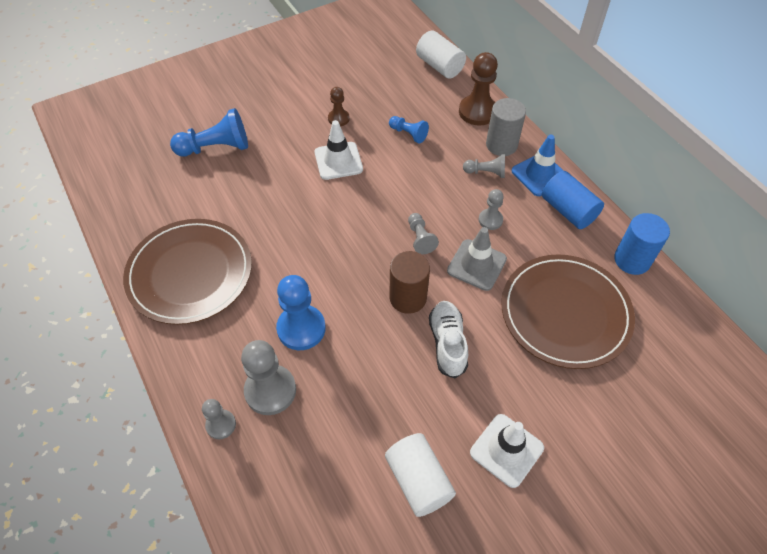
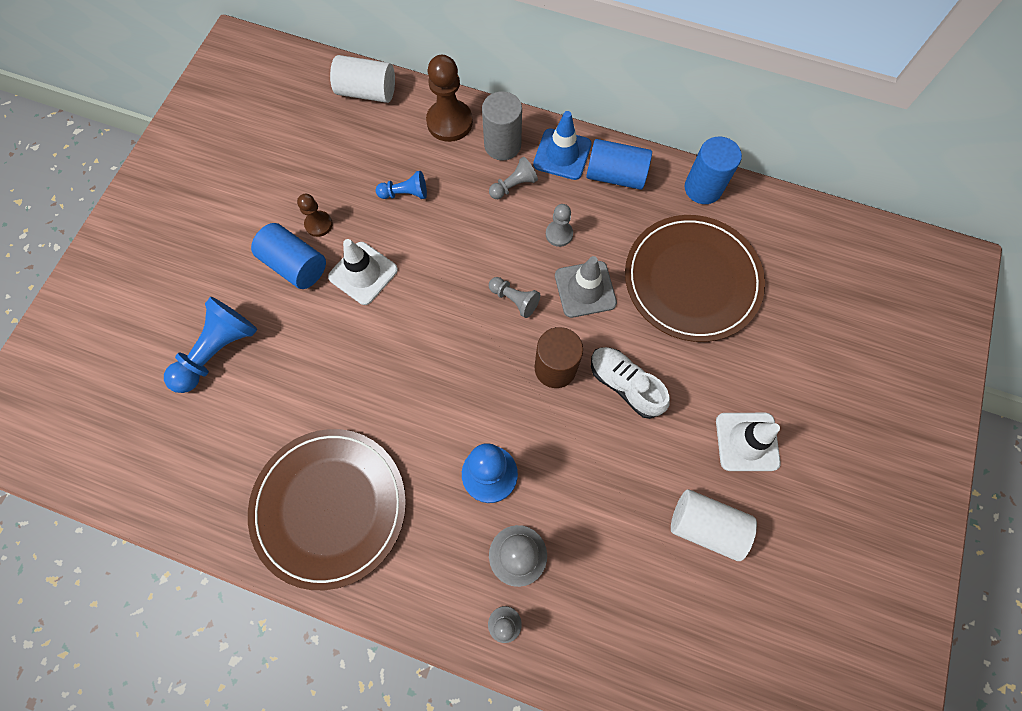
camera: 40 degrees left, 15 degrees up
none -> blue cylinder [251,223,326,289]

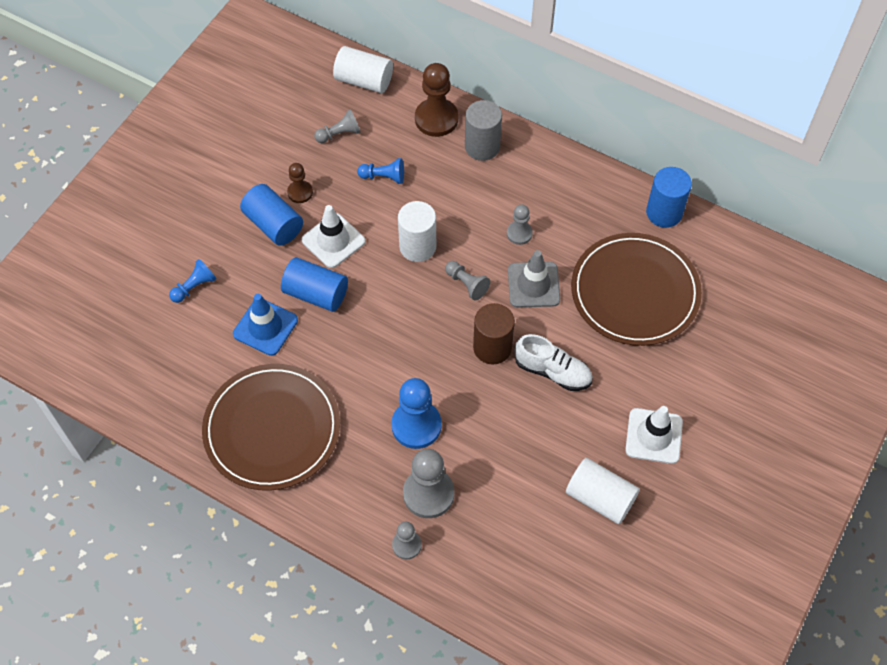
camera: 10 degrees right, 10 degrees down
blue pawn [164,297,257,393] -> blue pawn [169,259,216,303], size x0.56
grey pawn [489,157,538,199] -> grey pawn moved to [314,109,361,143]
blue traffic cone [533,111,592,180] -> blue traffic cone moved to [233,294,298,356]
blue cylinder [586,139,652,190] -> blue cylinder moved to [281,257,348,312]
white shoe [591,347,670,419] -> white shoe turned 150 degrees clockwise [515,334,593,391]
none -> white cylinder [398,201,436,262]

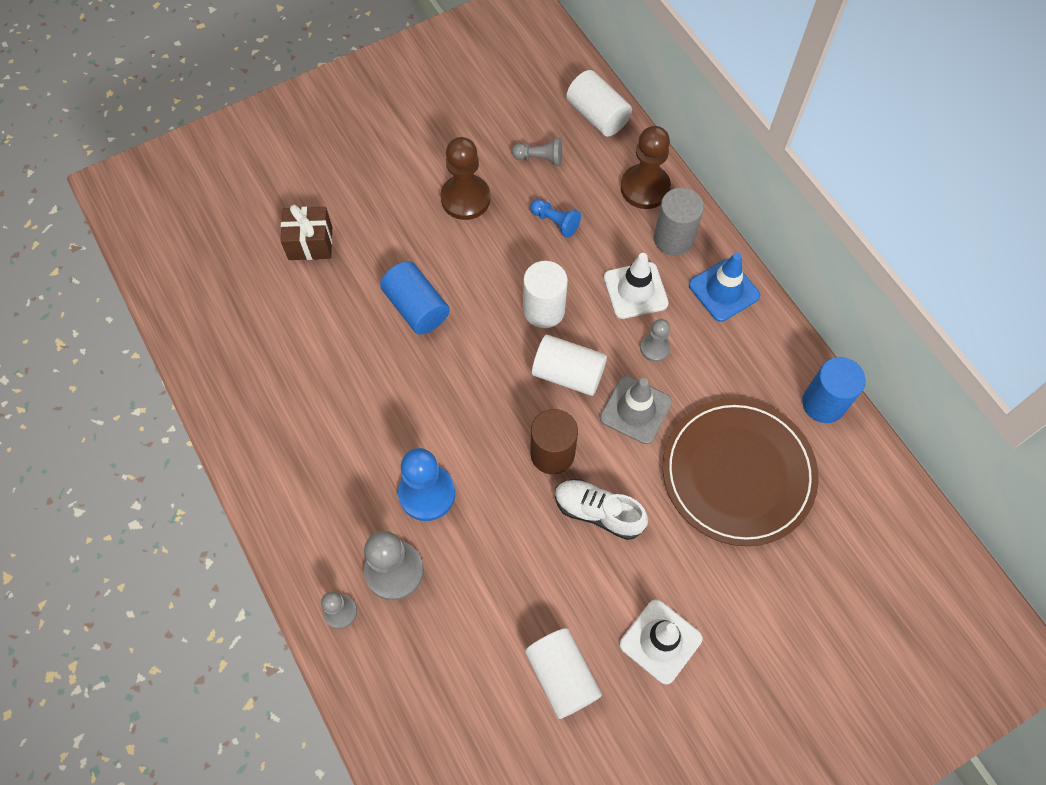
camera: 30 degrees right, 5 degrees up
blue pawn [169,259,216,303] -> brown gift [280,205,332,260]
brown plate [202,364,340,491] -> none
blue traffic cone [233,294,298,356] -> blue traffic cone moved to [689,253,760,322]
blue cylinder [240,184,303,246] -> none
brown pawn [287,163,313,203] -> brown pawn [441,137,490,220], size x1.78
white traffic cone [302,205,365,268] -> white traffic cone moved to [604,253,669,319]
grey pawn [445,261,490,301] -> white cylinder [532,335,607,396]
white shoe [515,334,593,391] -> white shoe turned 150 degrees clockwise [555,479,648,540]

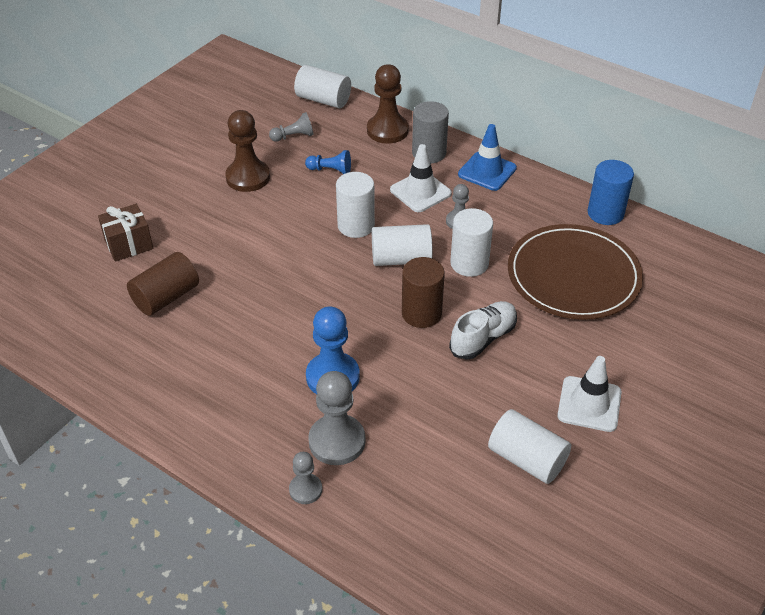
camera: 25 degrees left, 20 degrees down
blue cylinder [380,261,450,335] -> none
white shoe [555,479,648,540] -> white shoe turned 135 degrees clockwise [449,301,517,360]
grey traffic cone [600,376,672,444] -> white cylinder [450,208,493,277]
none -> brown cylinder [127,252,199,316]

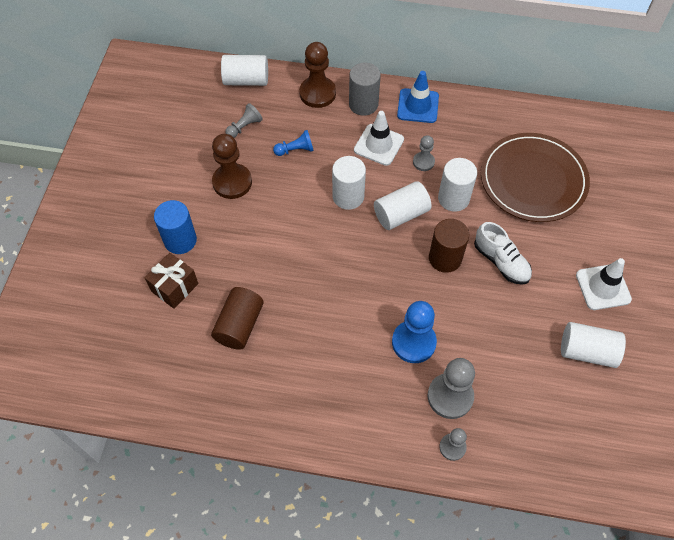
camera: 25 degrees left, 15 degrees up
white shoe [449,301,517,360] -> white shoe turned 120 degrees clockwise [474,222,532,285]
blue cylinder [588,160,634,225] -> blue cylinder moved to [154,200,197,254]

